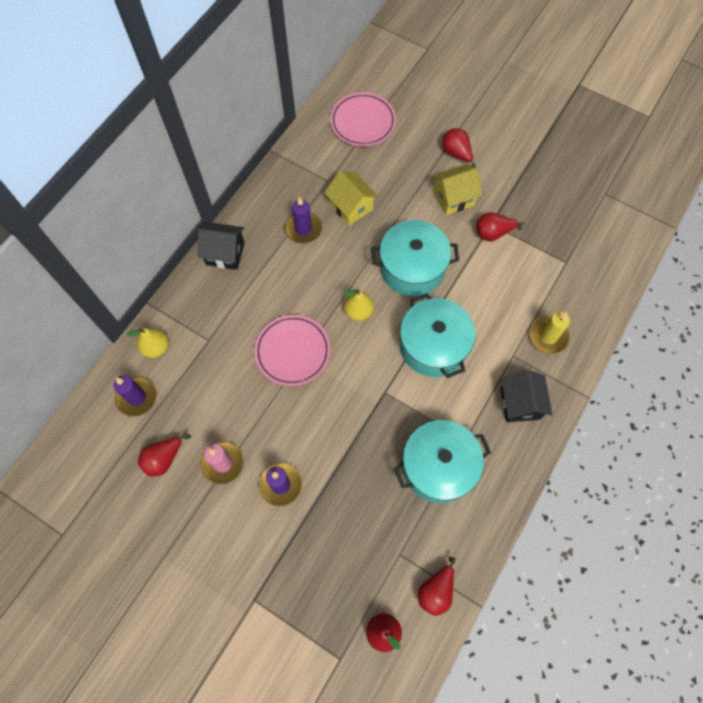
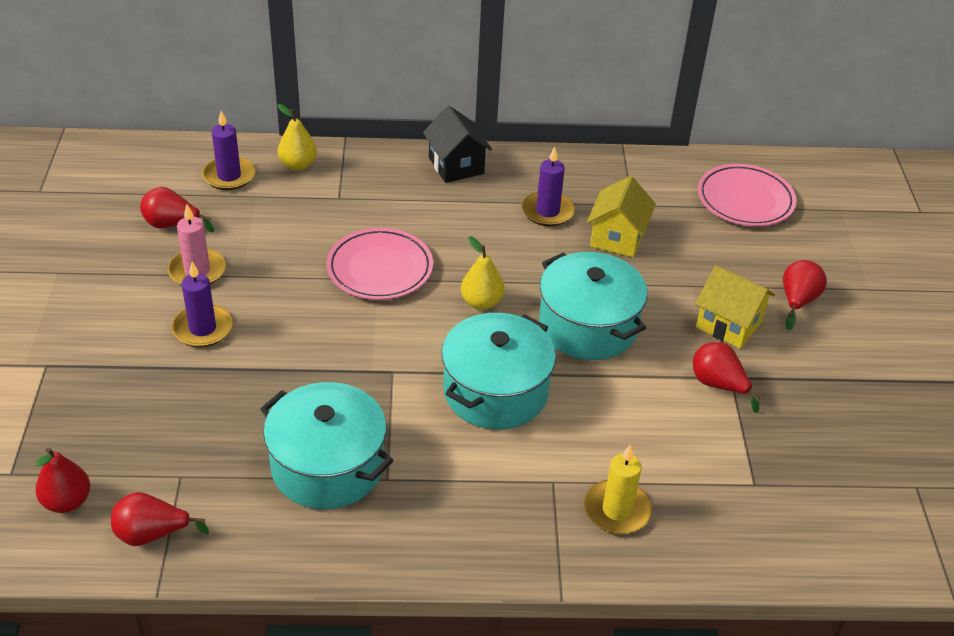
camera: 55 degrees right, 25 degrees down
black house [501,370,553,422] -> none

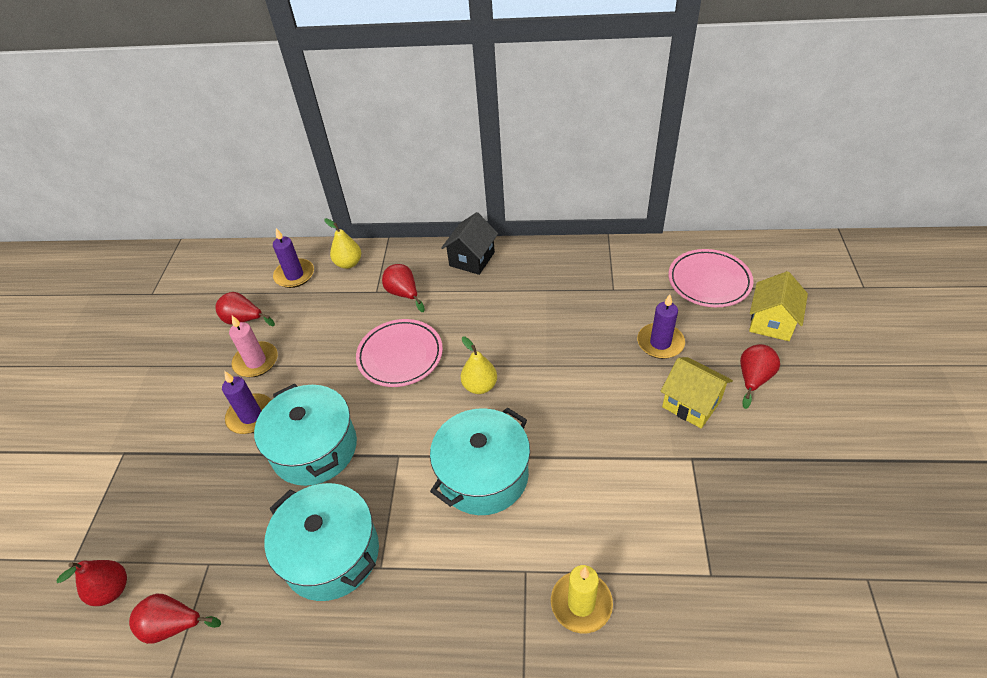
camera: 10 degrees right, 5 degrees up
black house [423,106,492,183] -> black house turned 45 degrees clockwise [441,212,498,275]
purple candle [522,146,575,226] -> purple candle moved to [637,294,685,359]
turquoise pot [539,252,648,360] -> turquoise pot moved to [254,384,357,486]
yellow house [587,176,656,257] -> yellow house moved to [749,271,808,341]
red pear [693,342,760,413] -> red pear moved to [382,264,425,312]

